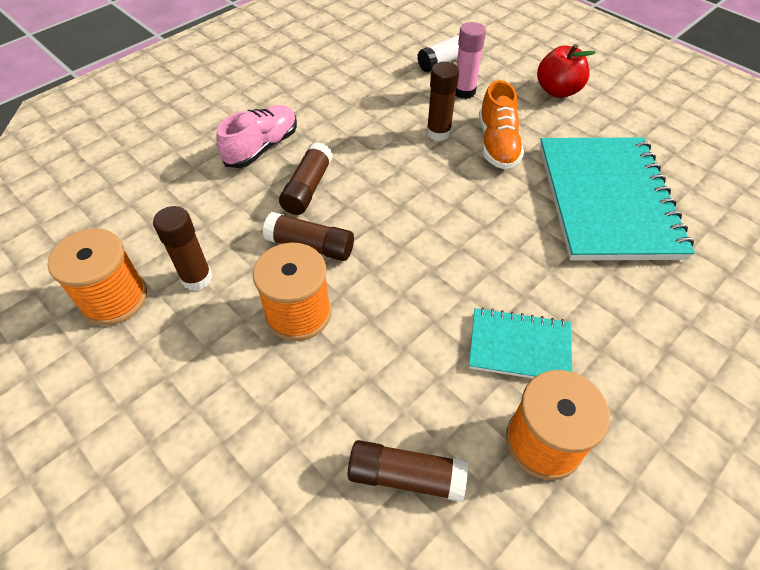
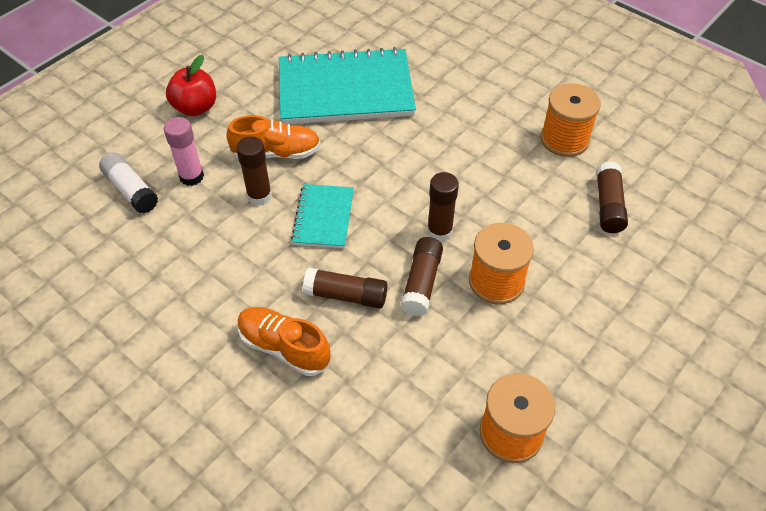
camera: 95 degrees left, 0 degrees up
brown glue stick [153,206,212,291] -> brown glue stick moved to [427,172,459,242]
pink shoe [216,105,297,168] -> orange shoe [238,307,331,376]
turquoise notebook [469,307,572,378] -> turquoise notebook moved to [291,184,354,248]

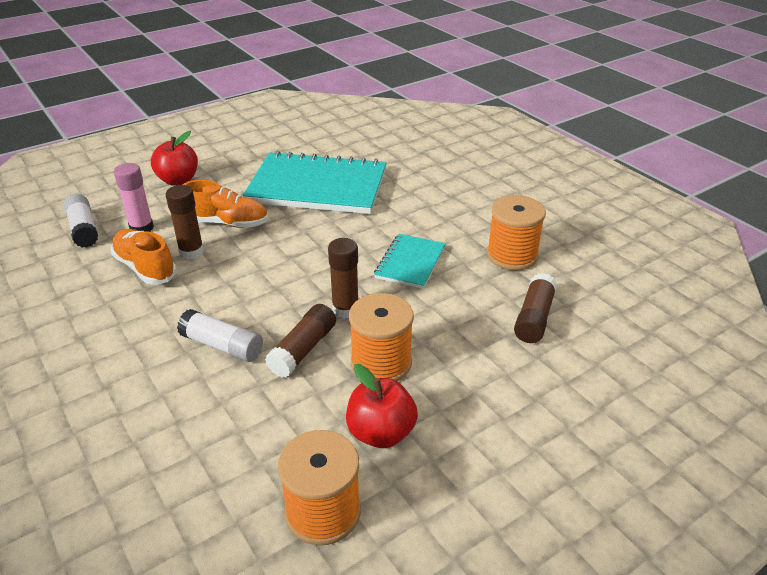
camera: 15 degrees right, 15 degrees down
orange shoe [238,307,331,376] -> orange shoe moved to [111,229,177,285]
turquoise notebook [291,184,354,248] -> turquoise notebook moved to [374,234,446,289]
brown glue stick [303,268,387,308] -> white glue stick [177,309,263,362]
none -> red apple [346,364,418,448]

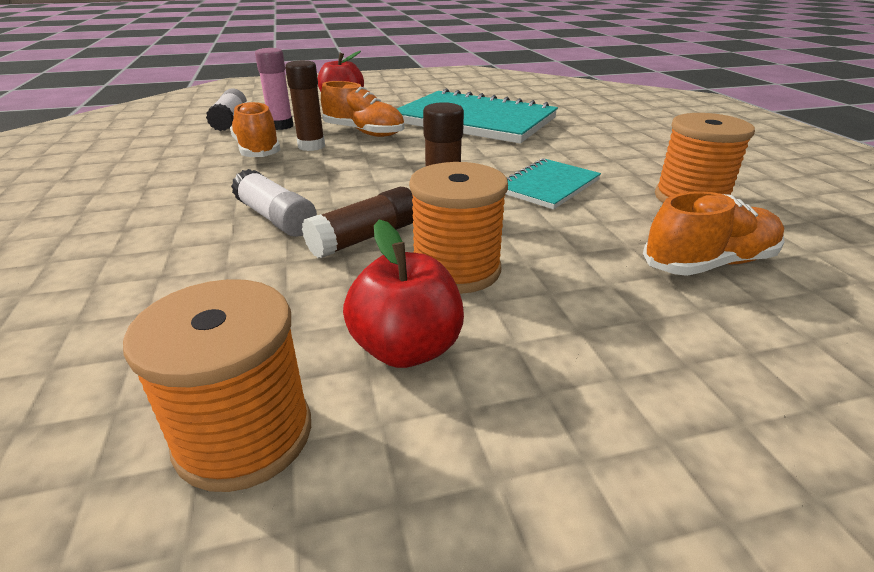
camera: 20 degrees right, 5 degrees down
brown glue stick [514,273,557,343] -> orange shoe [643,191,785,276]

